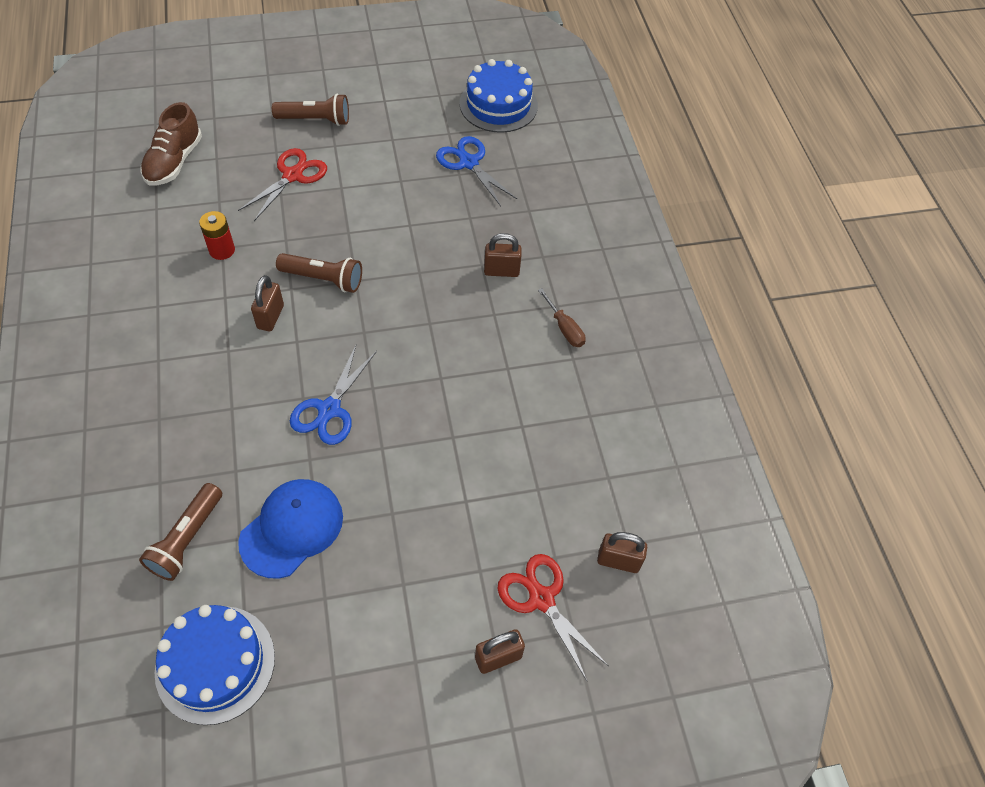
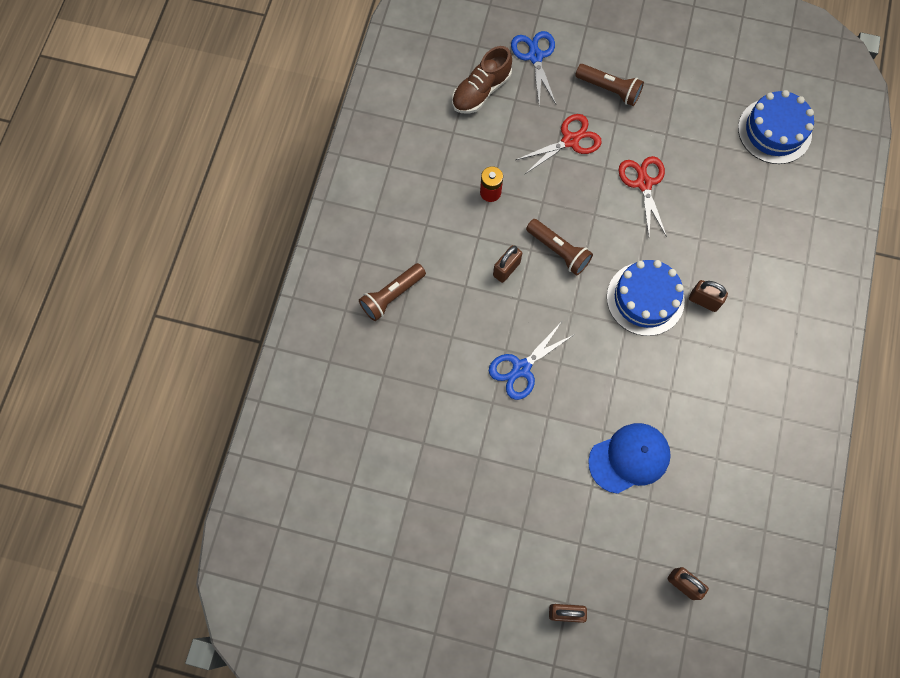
camera: 30 degrees right, 15 degrees up
brown flashlight [139,483,222,581] -> brown flashlight moved to [359,263,426,321]
blue cake [155,605,275,725] -> blue cake moved to [607,260,685,336]
blue cap [238,479,343,579] -> blue cap moved to [588,423,671,494]
blue scissors [436,136,517,206] -> blue scissors moved to [511,31,556,105]
red scissors [498,554,608,681] -> red scissors moved to [618,156,667,237]
brown screwdriver [538,288,586,347] -> none

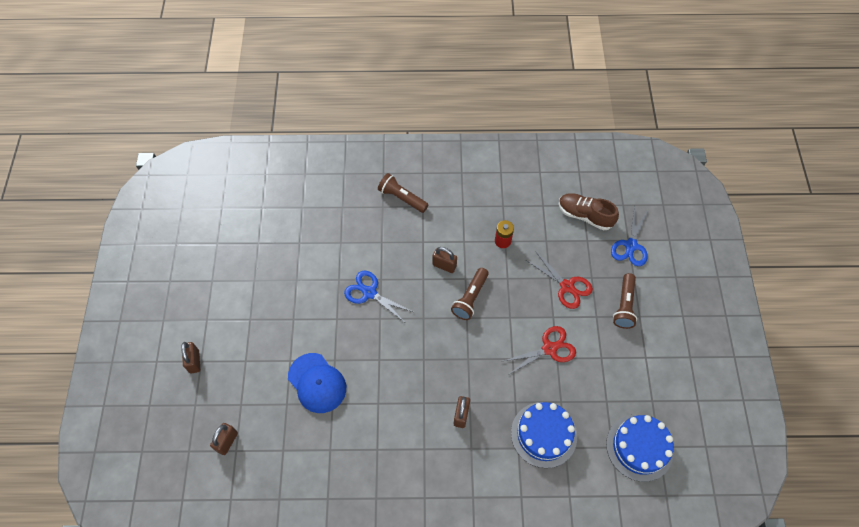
camera: 75 degrees right, 10 degrees down
blue scissors [511,31,556,105] -> blue scissors turned 135 degrees clockwise [611,207,649,266]
blue cake [607,260,685,336] -> blue cake moved to [511,402,577,468]

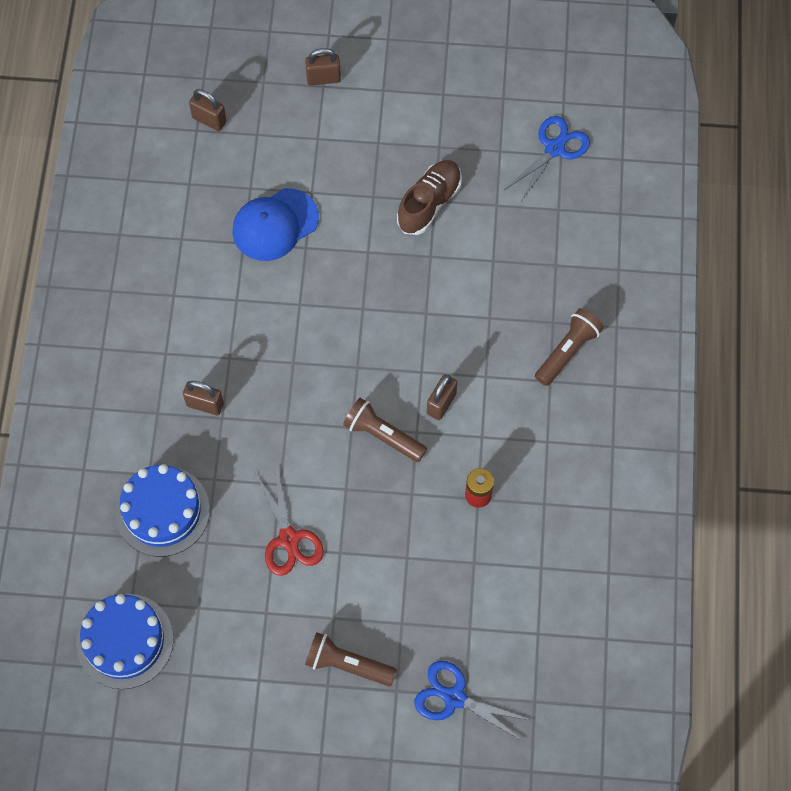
camera: 95 degrees right, 5 degrees up
blue scissors [344,271,413,322] -> blue scissors moved to [504,116,590,201]
red scissors [526,251,593,309] -> none
brown shoe [559,193,619,230] -> brown shoe moved to [397,160,462,235]

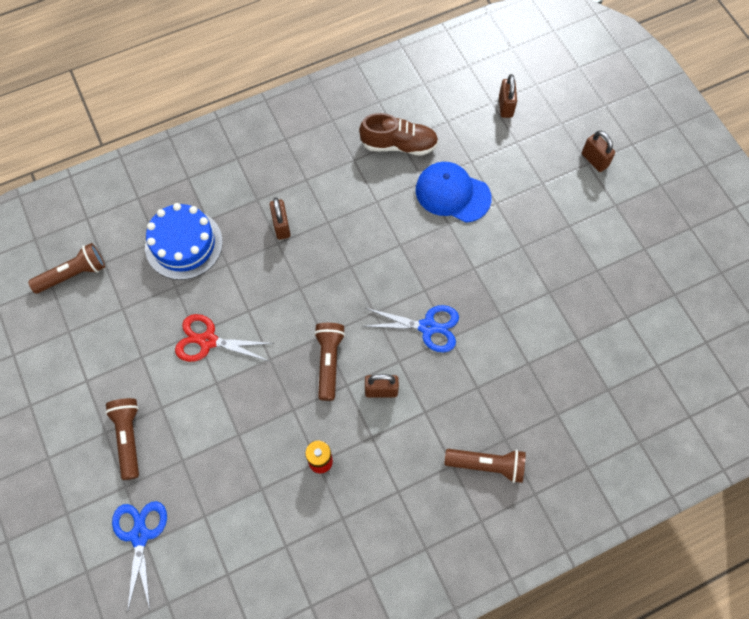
camera: 60 degrees right, 0 degrees up
blue cake [76,594,174,689] -> brown flashlight [28,243,105,294]
red scissors [255,470,324,576] -> red scissors turned 60 degrees clockwise [175,314,274,362]
brown shoe [397,160,462,235] -> brown shoe moved to [359,113,439,156]
blue scissors [504,116,590,201] -> blue scissors moved to [362,305,459,352]

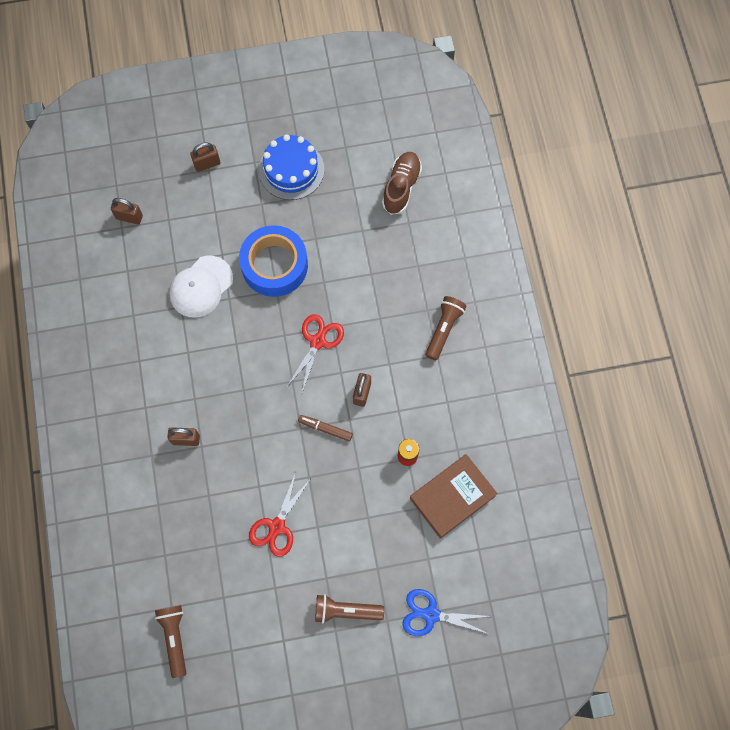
camera: 75 degrees left, 5 degrees up
blue cake [145,203,223,280] -> blue cake moved to [259,134,324,200]
brown flashlight [314,323,345,401] -> brown marker [298,415,353,442]
brown shoe [359,113,439,156] -> brown shoe moved to [382,152,422,215]
blue scissors [362,305,459,352] -> red scissors [287,314,344,393]
blue cap [416,162,492,223] -> white cap [169,256,233,318]
none -> blue tape [239,225,308,297]
none -> brown book [410,454,498,539]

